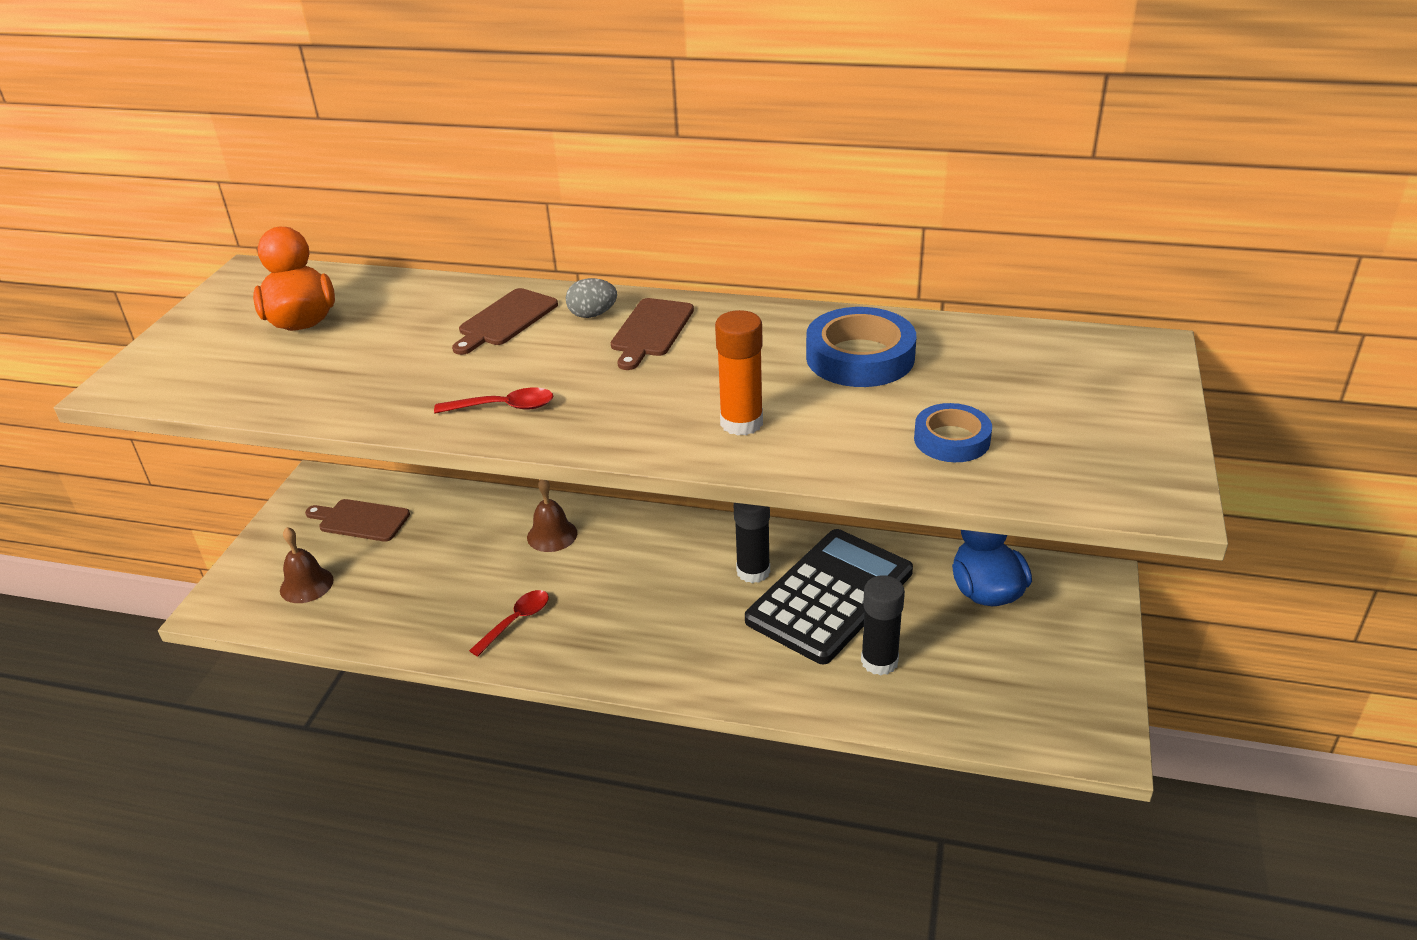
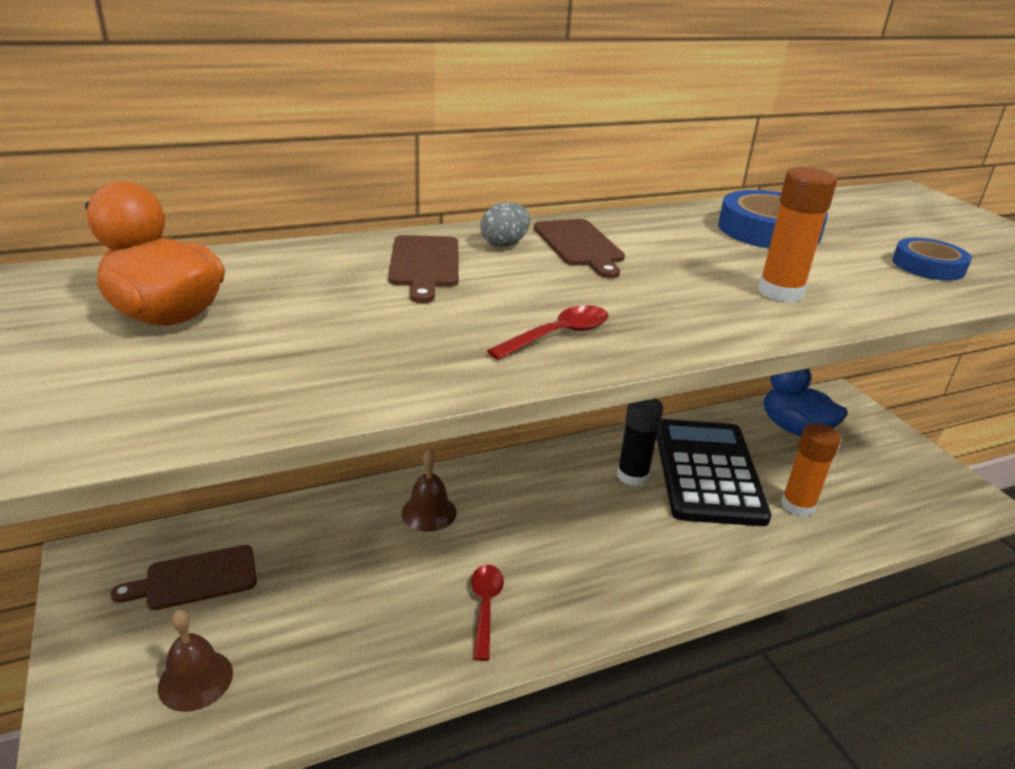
camera: 40 degrees left, 5 degrees down
black glue stick [861,575,905,676] -> orange glue stick [781,423,841,517]

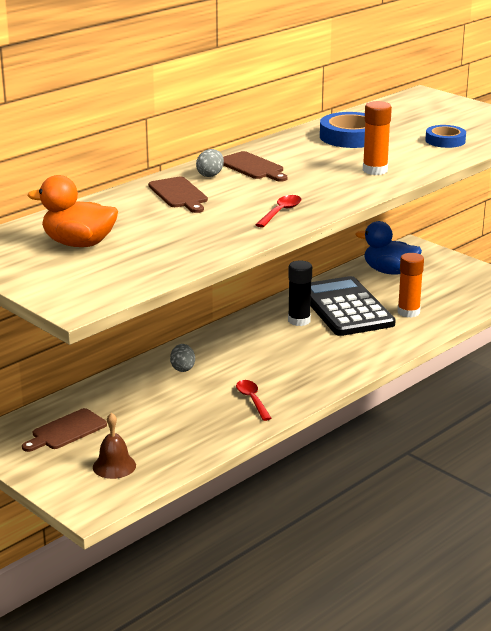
camera: 20 degrees left, 5 degrees down
brown bell [402,449,457,532] -> grey egg [170,344,195,372]

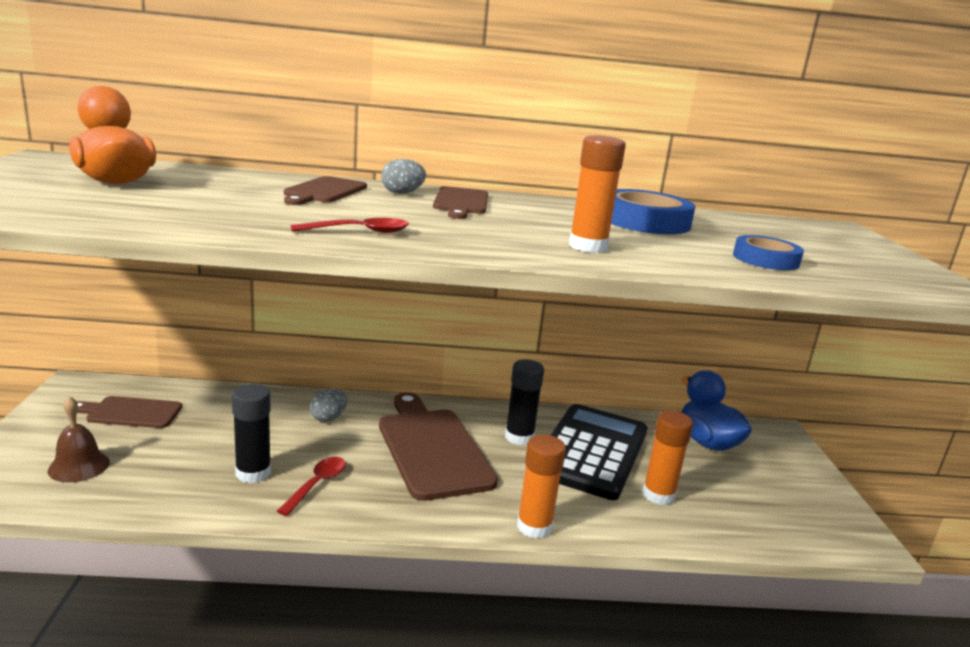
camera: 40 degrees right, 5 degrees down
none -> black glue stick [232,384,271,483]
none -> brown cutting board [379,392,498,501]
none -> orange glue stick [517,434,566,539]

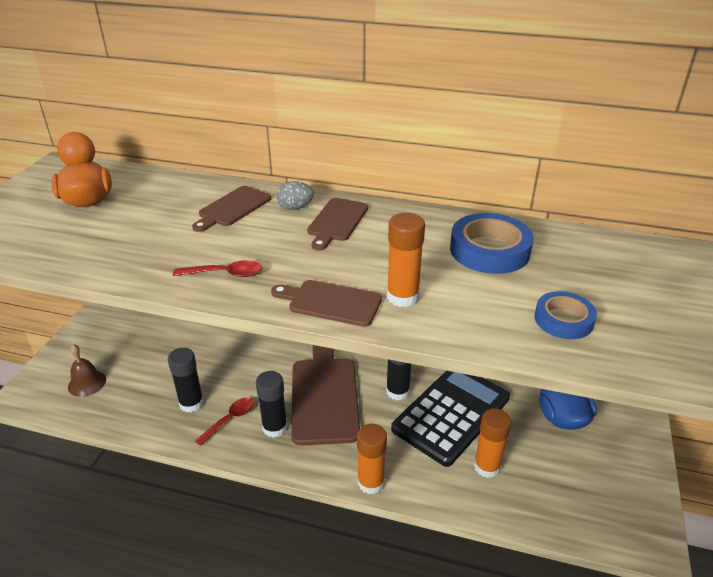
camera: 20 degrees right, 15 degrees up
brown cutting board [77,396,182,428] -> brown cutting board moved to [271,280,382,327]
grey egg [310,389,347,422] -> none
none -> black glue stick [256,371,287,438]

